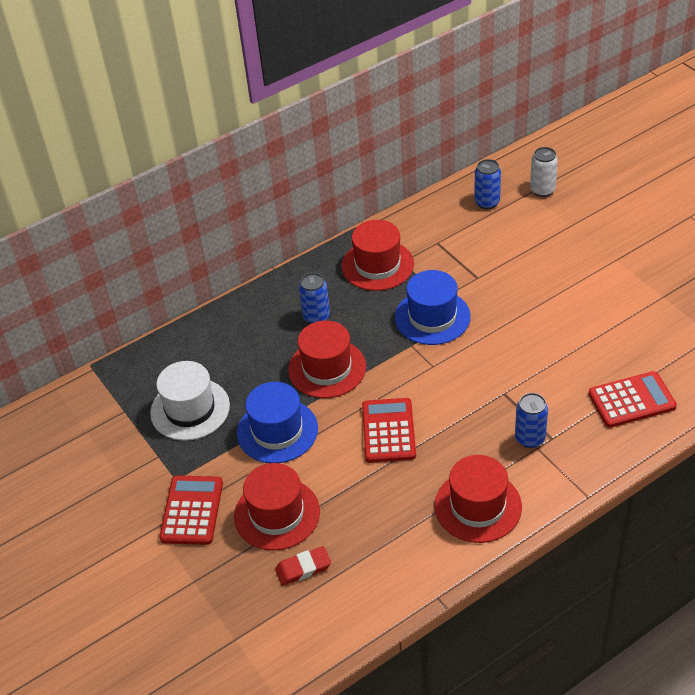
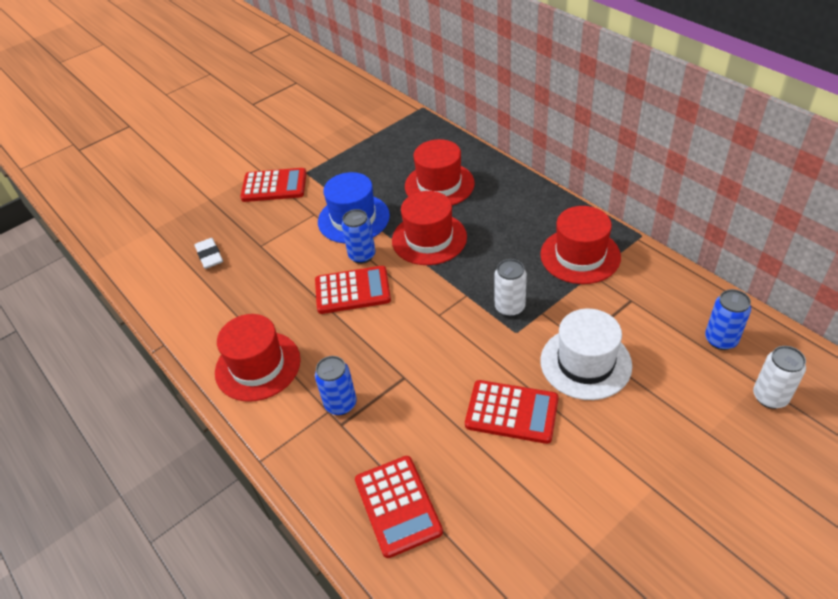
camera: 85 degrees right, 0 degrees up
white hat [150,361,230,441] -> white hat moved to [541,309,632,400]
red hat [234,463,320,551] -> red hat moved to [405,139,475,205]
red eraser [275,546,331,586] -> white eraser [194,238,223,269]
blue can [299,273,330,324] -> blue can moved to [341,209,375,264]
blue hat [395,270,471,345] -> white can [494,259,527,317]
none -> red calculator [465,380,559,444]

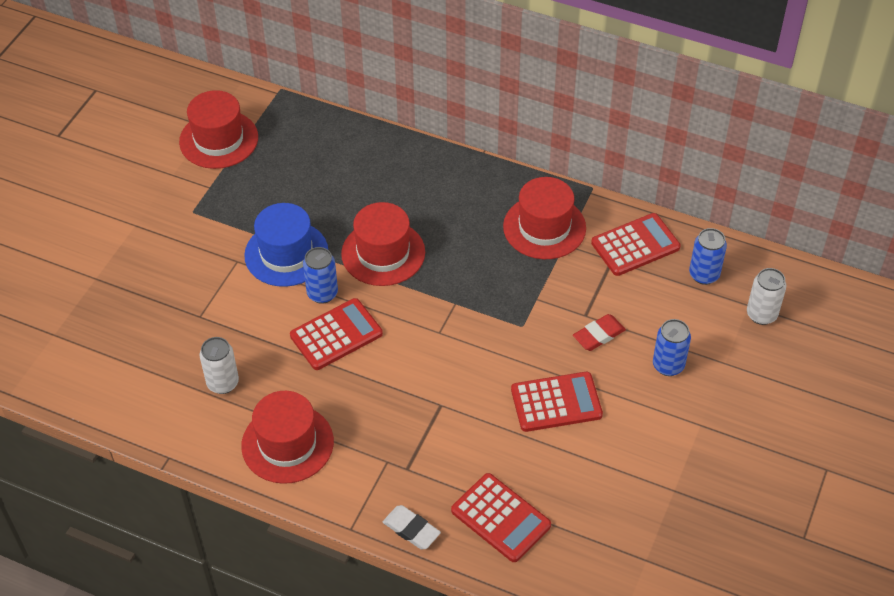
camera: 30 degrees left, 5 degrees up
white eraser [194,238,223,269] -> white eraser moved to [383,505,441,549]
red calculator [240,168,307,202] -> red calculator moved to [591,213,681,276]
blue can [315,356,357,415] -> blue can moved to [653,319,691,376]
red hat [405,139,475,205] -> red hat moved to [179,90,258,169]
white can [494,259,527,317] -> white can moved to [200,337,239,394]
white hat [541,309,632,400] -> red eraser [573,314,626,351]

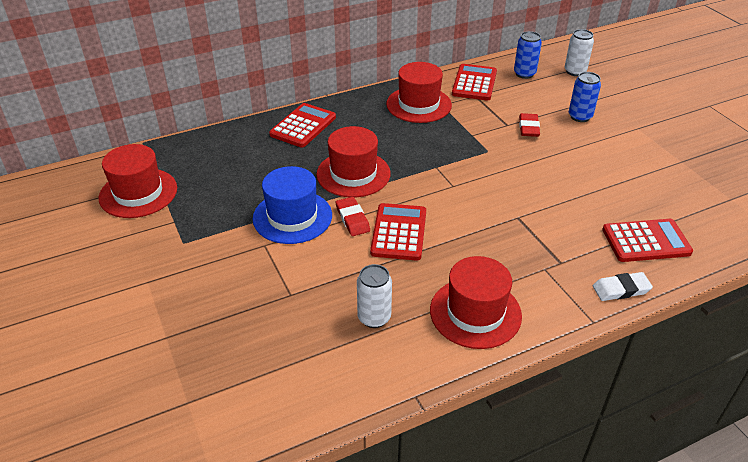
camera: 50 degrees left, 10 degrees down
blue can [303,247,338,304] -> red eraser [336,197,370,236]
red calculator [511,372,603,432] -> red calculator moved to [269,103,336,147]

